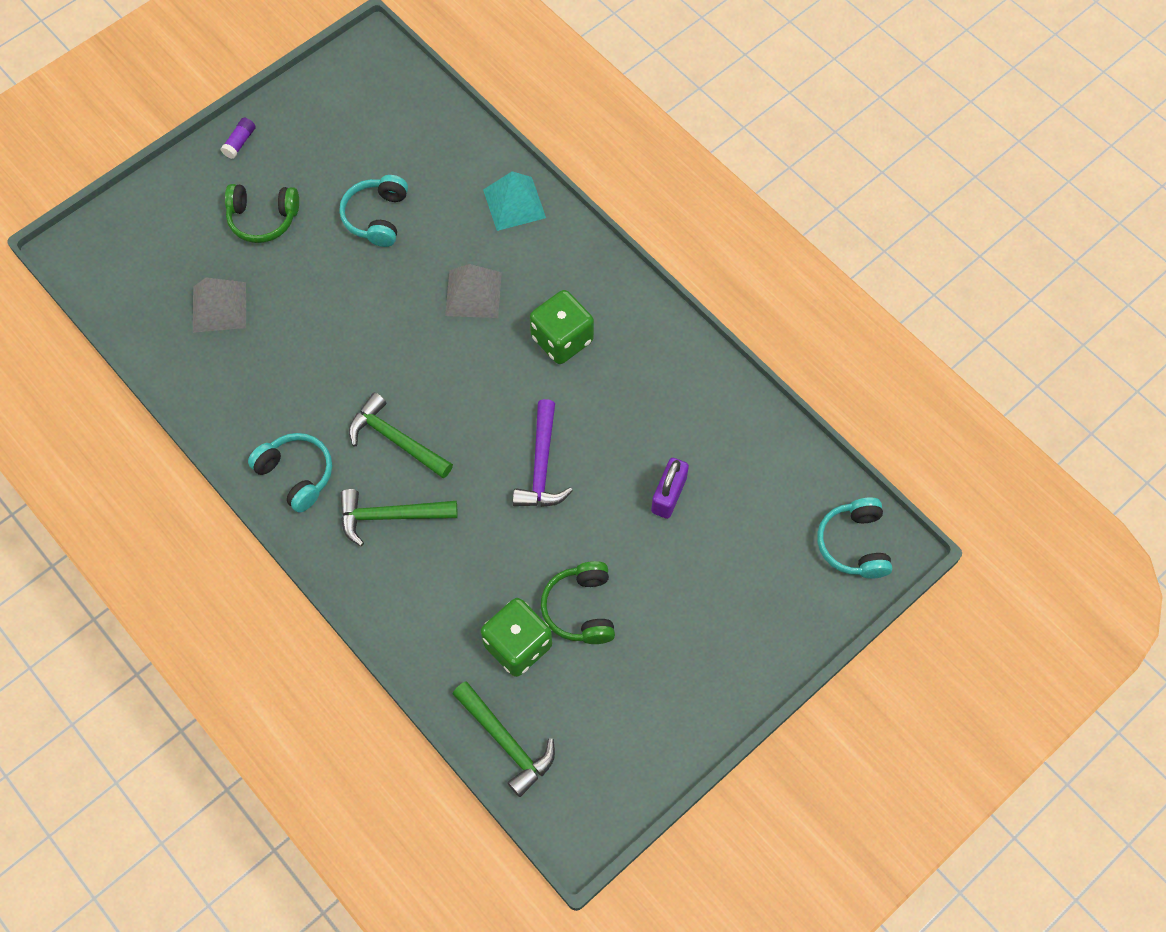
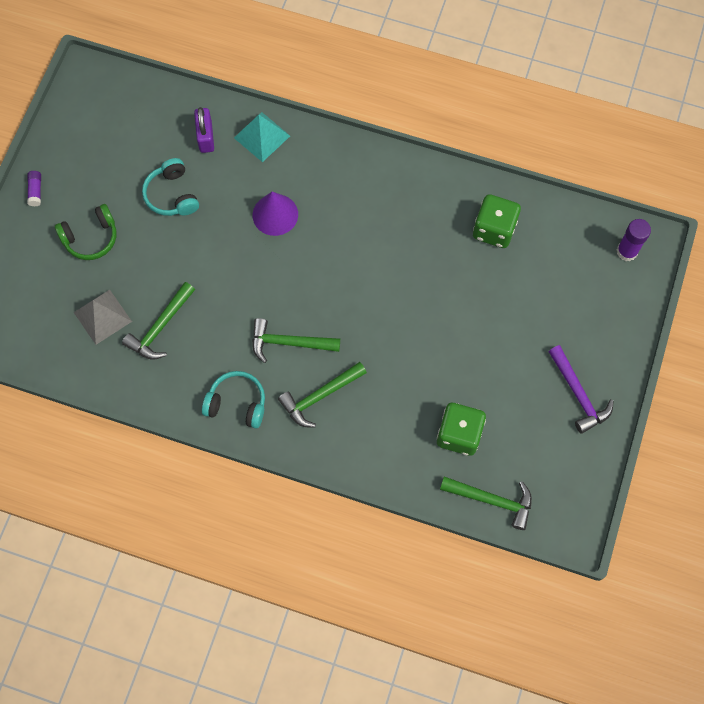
camera: 30 degrees left, 5 degrees up
grey pyramid [445,264,502,318] -> purple cone [253,192,298,236]
purple hammer [513,399,573,507] -> purple hammer moved to [548,345,614,434]
green dice [530,290,594,364] -> green dice moved to [473,194,521,248]
green headphones [541,561,615,644] -> none
purple padlock [651,458,689,519] -> purple padlock moved to [194,107,214,153]
turquoise headphones [817,497,892,579] -> purple glue stick [617,219,651,261]
none -> green hammer [122,282,195,360]

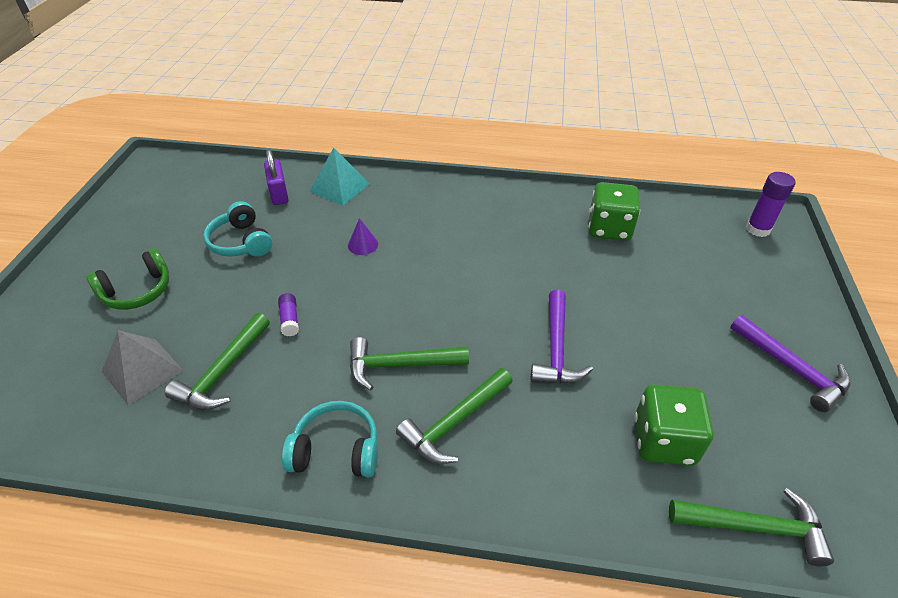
camera: 10 degrees left, 25 degrees down
purple glue stick [27,171,41,206] -> purple glue stick moved to [278,293,299,337]
purple cone [253,192,298,236] -> purple cone [348,218,378,255], size x0.58
none -> purple hammer [531,290,593,384]

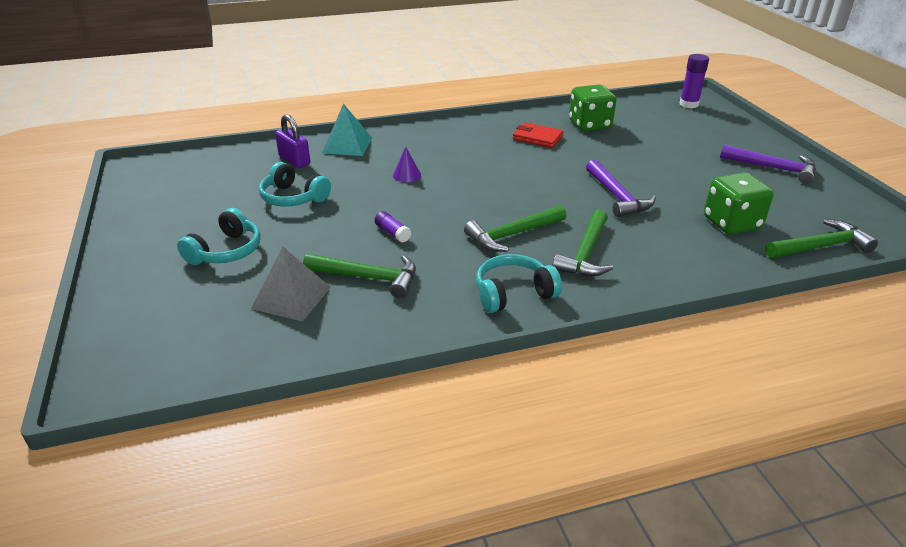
camera: 25 degrees left, 10 degrees down
green headphones [87,249,169,310] -> turquoise headphones [177,208,261,265]
green hammer [165,313,270,409] -> green hammer turned 75 degrees counterclockwise [303,253,416,298]
none -> red wallet [513,122,564,148]

